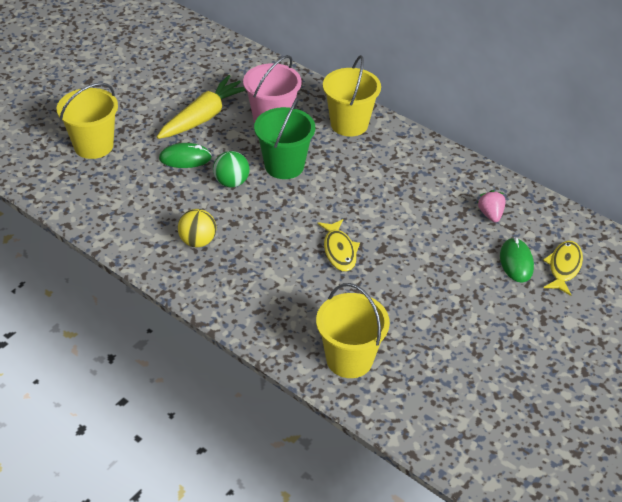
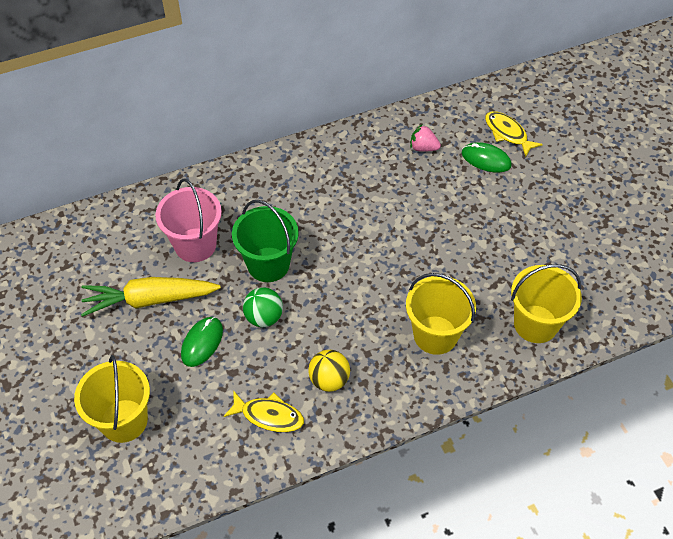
camera: 60 degrees left, 10 degrees up
yellow carrot [157,75,246,139] -> yellow carrot turned 75 degrees counterclockwise [81,277,221,317]
yellow fish [317,219,360,272] -> yellow fish moved to [223,391,304,432]
yellow bucket [323,55,381,136] -> yellow bucket moved to [406,273,476,355]

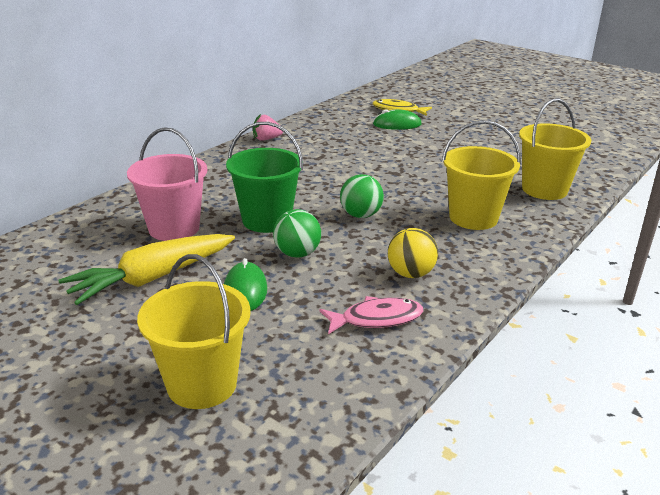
camera: 30 degrees left, 25 degrees down
yellow fish [223,391,304,432] -> pink fish [320,296,423,335]
pink strawberry [410,124,441,152] -> pink strawberry moved to [253,114,283,141]
none -> green ball [340,174,384,218]

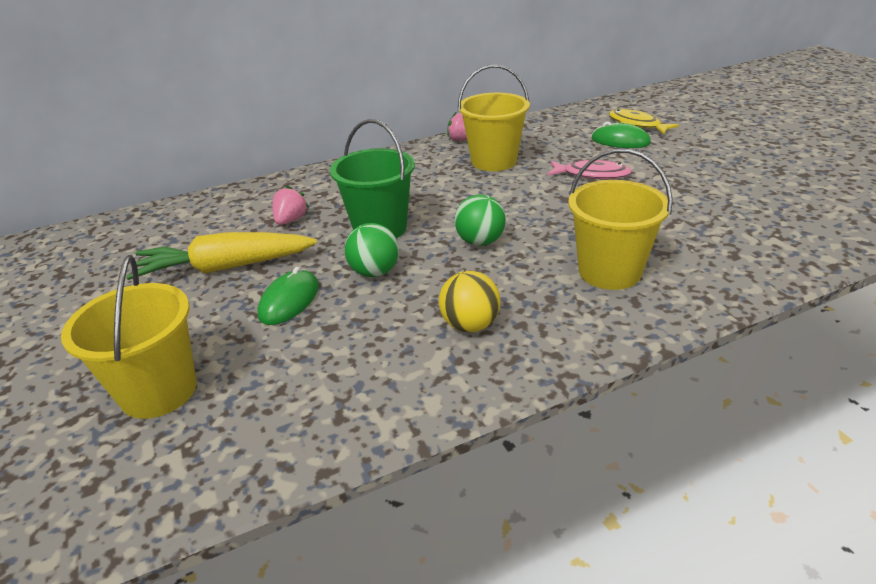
camera: 30 degrees right, 5 degrees up
pink bucket [127,128,207,241] -> pink strawberry [272,185,309,225]
pink fish [320,296,423,335] -> pink fish moved to [547,160,632,179]
yellow bucket [519,99,591,200] -> yellow bucket moved to [458,65,530,171]

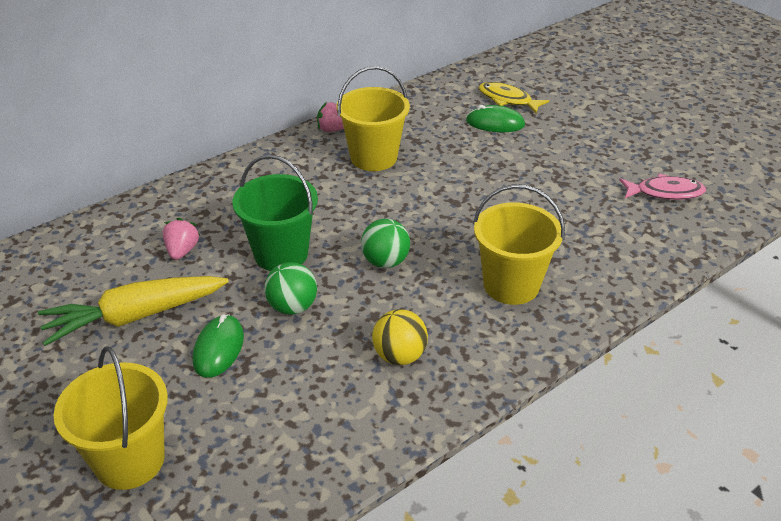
camera: 15 degrees left, 5 degrees up
pink fish [547,160,632,179] -> pink fish moved to [619,173,706,200]

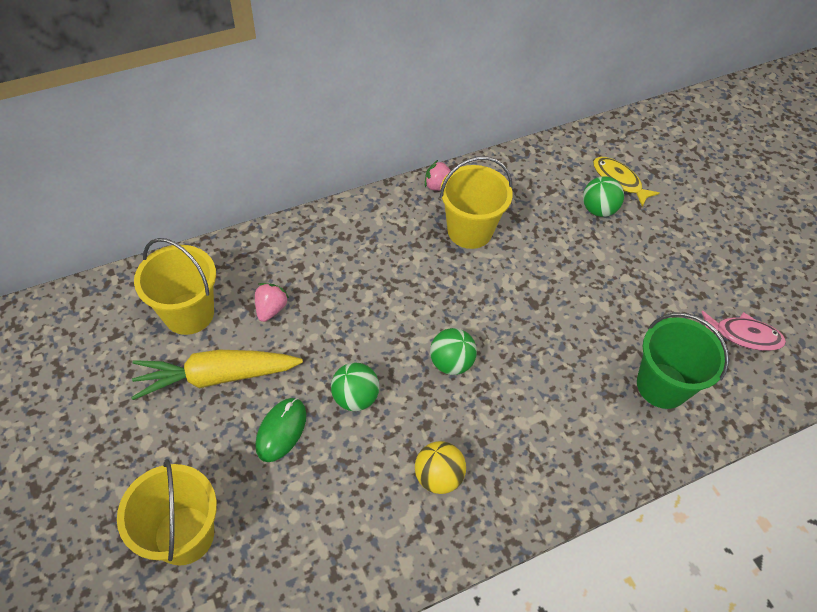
camera: 10 degrees right, 15 degrees up
green bucket [232,155,318,271] -> green bucket moved to [637,313,729,409]
green mouse [466,105,525,132] -> green ball [583,176,624,217]
yellow bucket [473,184,565,305] -> yellow bucket moved to [134,238,216,335]

